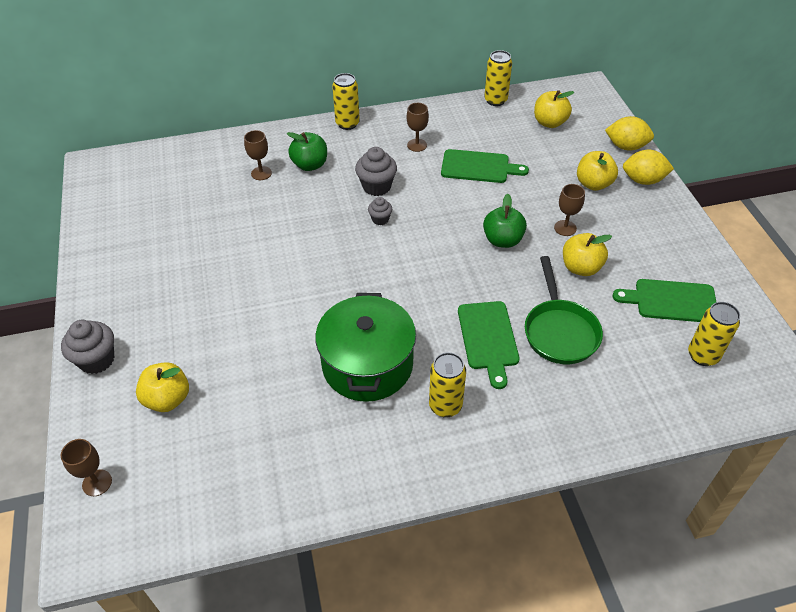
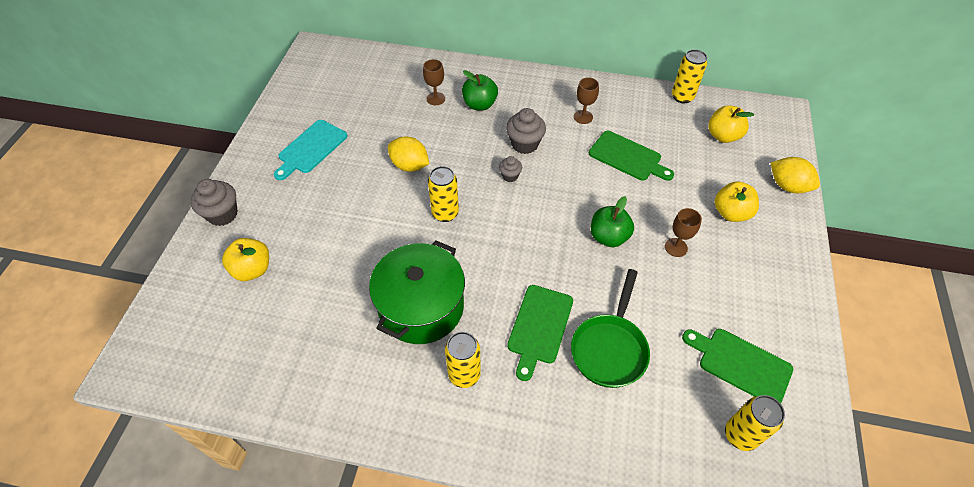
camera: 25 degrees right, 5 degrees up
brown goblet [61,439,112,496] -> none
yellow can [332,73,360,130] -> yellow can moved to [428,166,459,222]
yellow apple [563,233,612,276] -> none
yellow lemon [623,150,674,185] -> yellow lemon moved to [388,137,429,172]
none -> turquoise cutting board [274,120,347,180]

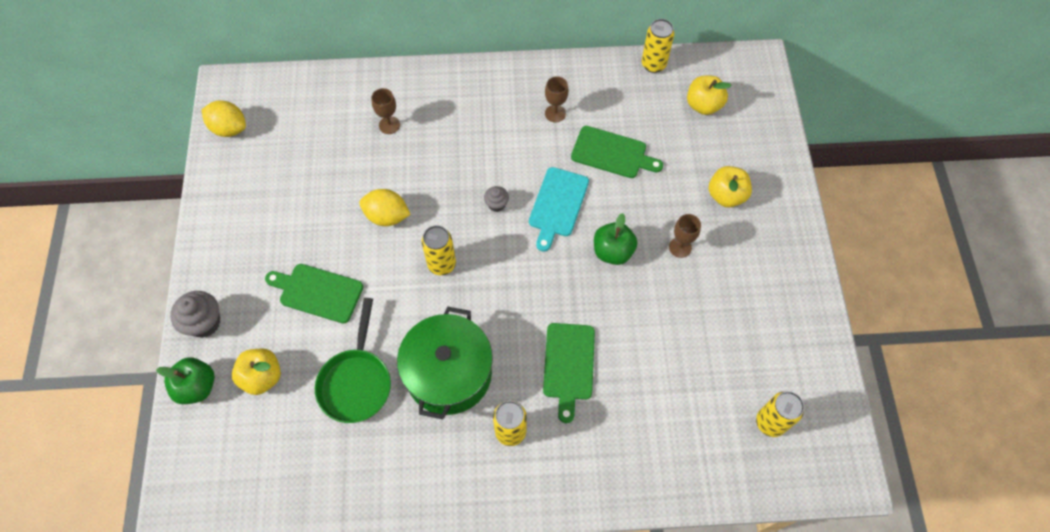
camera: 15 degrees left, 10 degrees up
turquoise cutting board [274,120,347,180] -> turquoise cutting board moved to [529,167,589,252]
green apple [462,70,498,111] -> green apple moved to [156,357,215,404]
grey cupcake [506,108,546,154] -> none
green pan [571,269,650,388] -> green pan moved to [315,298,391,423]
green cutting board [682,329,793,403] -> green cutting board moved to [265,264,363,323]
yellow lemon [771,157,820,193] -> yellow lemon moved to [202,101,246,137]

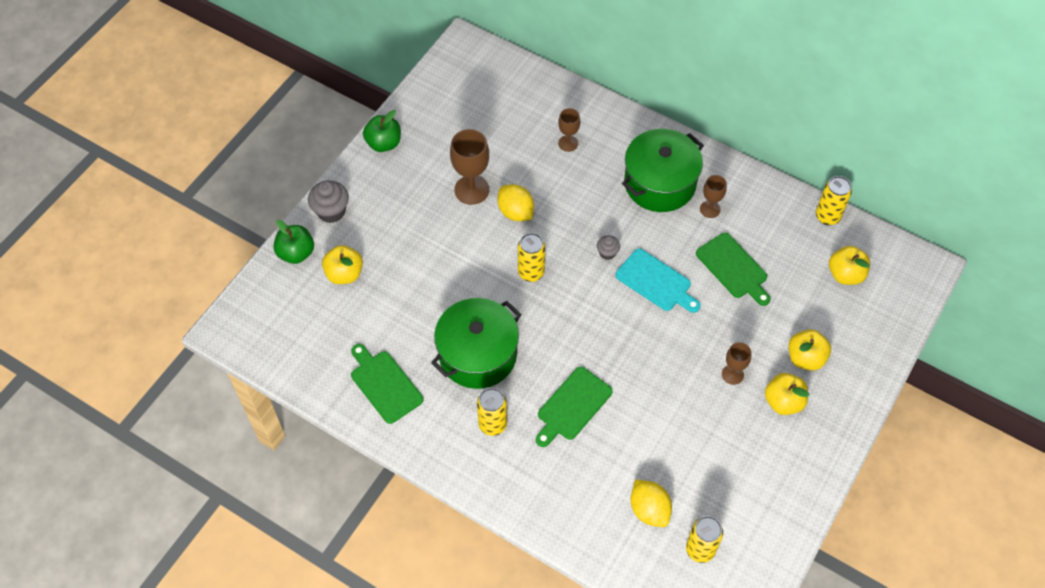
camera: 35 degrees right, 5 degrees down
yellow lemon [202,101,246,137] -> yellow lemon moved to [631,479,672,527]
green cutting board [265,264,363,323] -> green cutting board moved to [351,344,424,424]
green pan [315,298,391,423] -> none
turquoise cutting board [529,167,589,252] -> turquoise cutting board turned 105 degrees counterclockwise [615,249,700,313]
green apple [594,213,637,265] -> green apple moved to [363,110,401,152]
none -> brown goblet [450,129,489,205]
none -> green pot [622,129,704,212]
none -> yellow apple [765,373,809,415]

